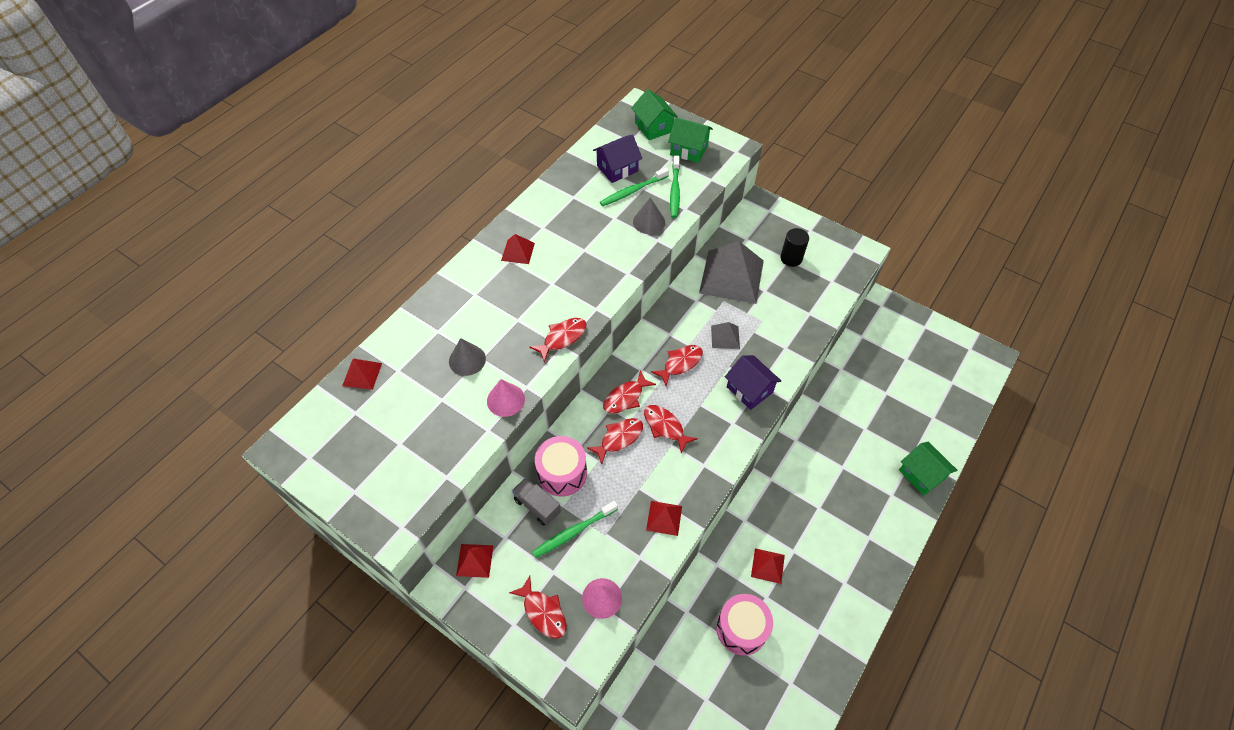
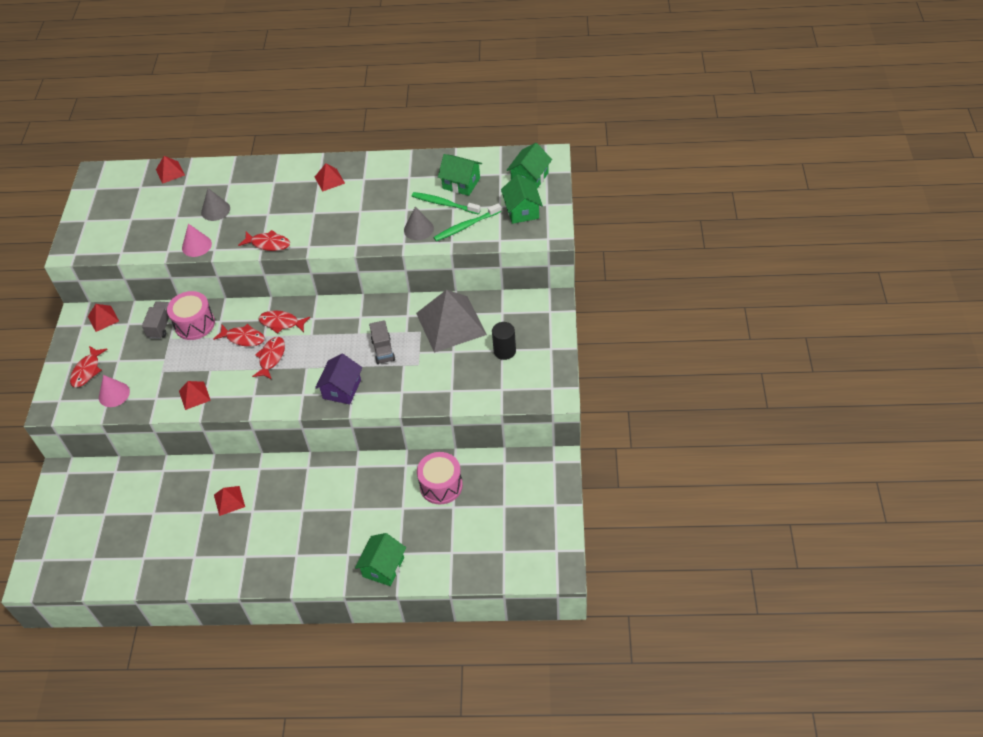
camera: 60 degrees right, 5 degrees down
green toothbrush [532,501,618,558] -> none
purple house [593,134,642,183] -> green house [438,154,482,196]
red fish [651,345,703,386] -> none
grey pyramid [711,322,740,349] -> grey truck [369,320,395,364]
pink drum [716,594,773,656] -> pink drum moved to [417,452,463,504]

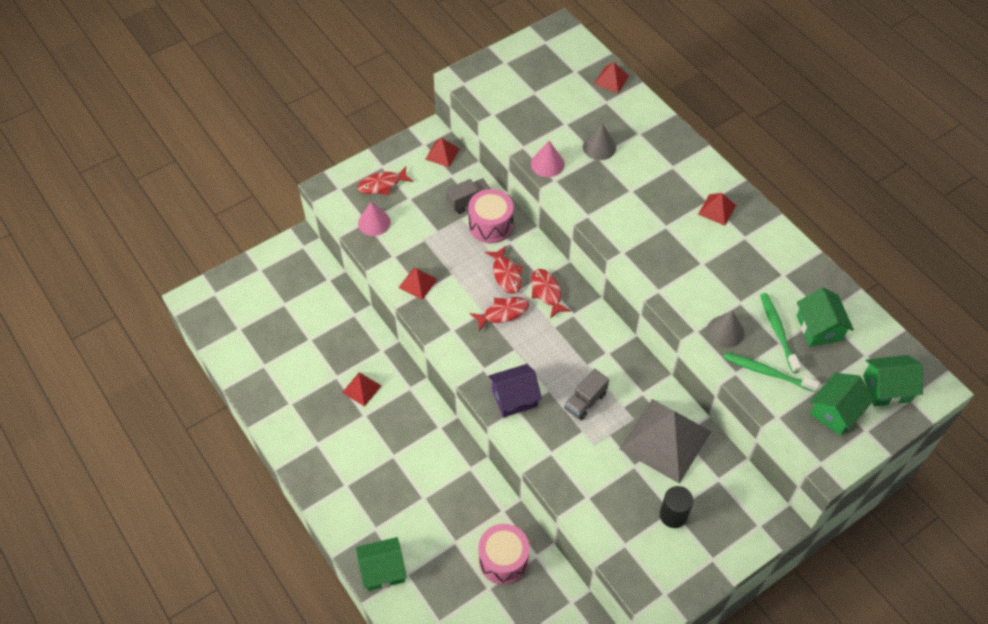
camera: 50 degrees right, 5 degrees up
red fish [238,230,290,251] -> none

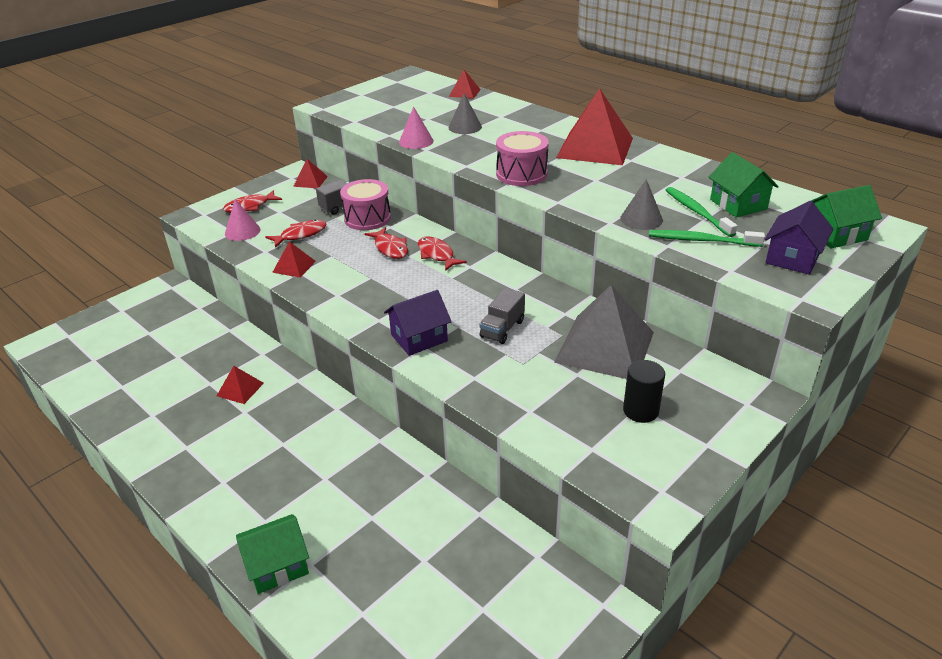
camera: 10 degrees left, 20 degrees down
red fish [470,297,529,331] -> red fish moved to [265,220,327,248]
pink drum [478,524,530,585] -> pink drum moved to [496,131,549,186]
red pyramid [698,193,736,226] -> red pyramid [556,88,633,165], size x2.18
green house [810,373,874,436] -> purple house [765,201,833,275]

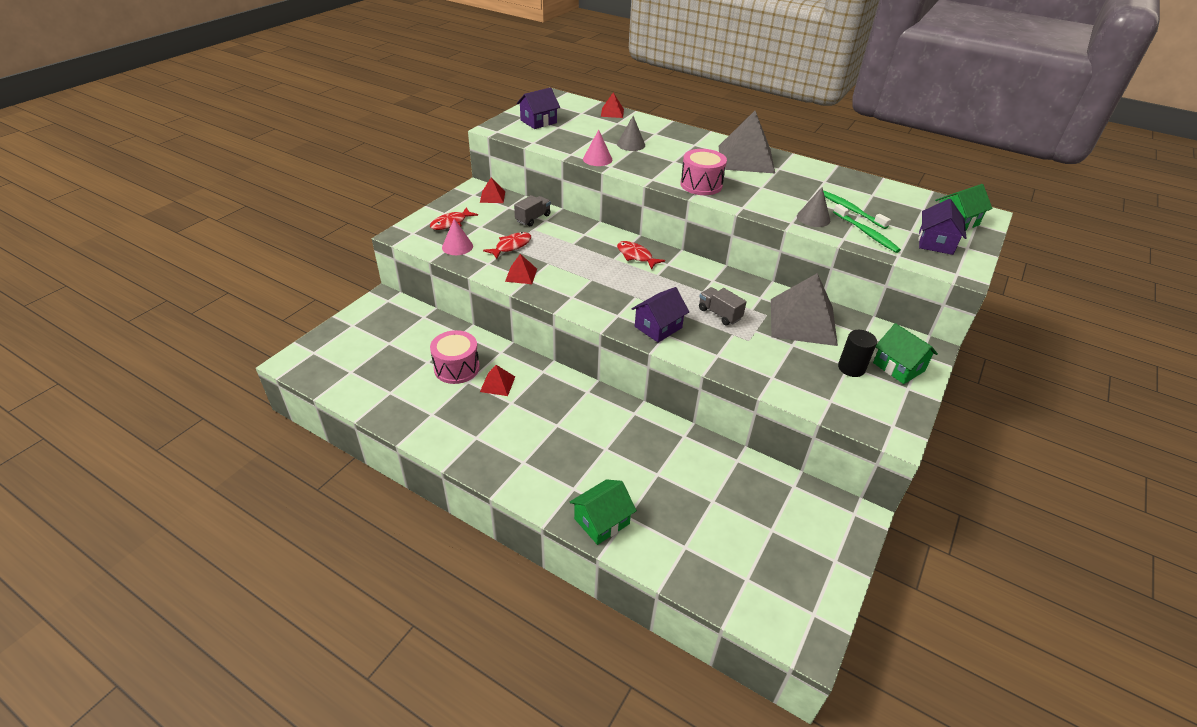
camera: 15 degrees left, 5 degrees up
pink drum [340,179,391,230] -> pink drum moved to [430,330,480,384]
red fish [365,227,408,259] -> none
grey truck [480,288,525,344] -> grey truck turned 120 degrees clockwise [699,287,747,325]
red pyramid [556,88,633,165] -> grey pyramid [719,111,775,173]
green toothbrush [649,230,765,247] -> green toothbrush turned 120 degrees counterclockwise [833,204,901,253]
green house [708,152,779,218] -> green house moved to [873,323,938,384]
none -> purple house [517,87,560,129]

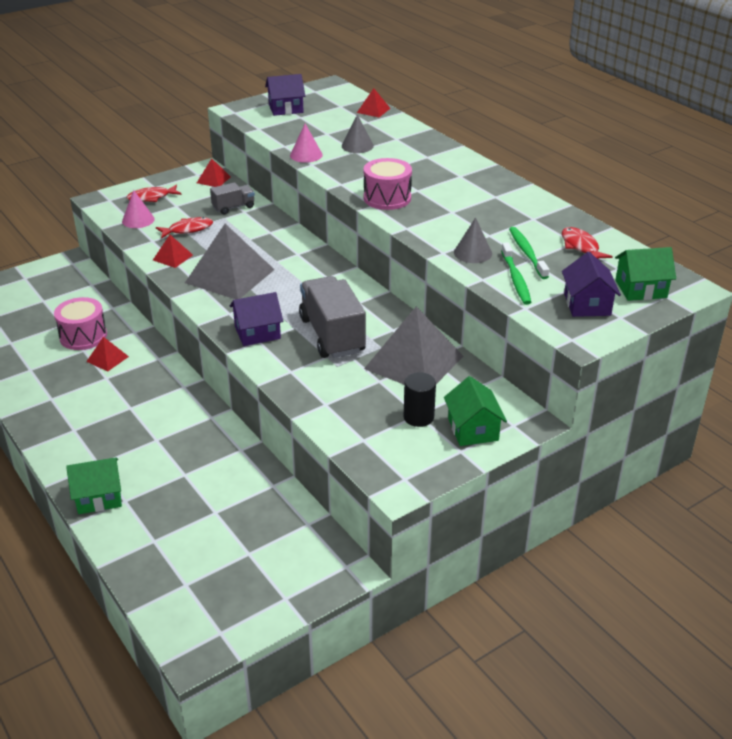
camera: 25 degrees right, 5 degrees down
red fish [617,241,665,270] -> red fish moved to [562,227,613,259]
grey truck [699,287,747,325] -> grey truck [299,276,366,358], size x1.93
grey pyramid [719,111,775,173] -> grey pyramid moved to [185,224,275,299]
purple house [918,199,966,255] -> purple house turned 45 degrees counterclockwise [562,252,621,317]

